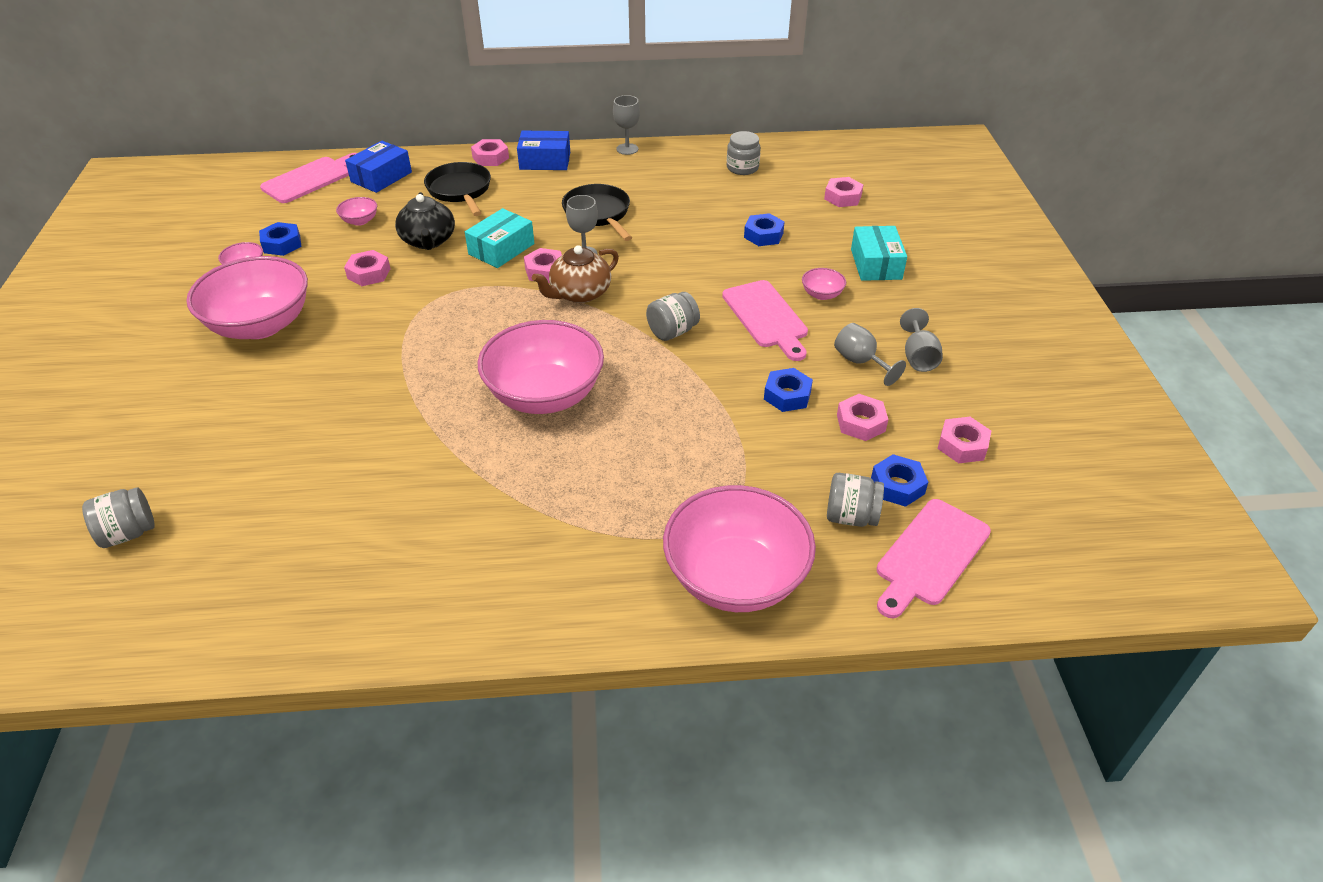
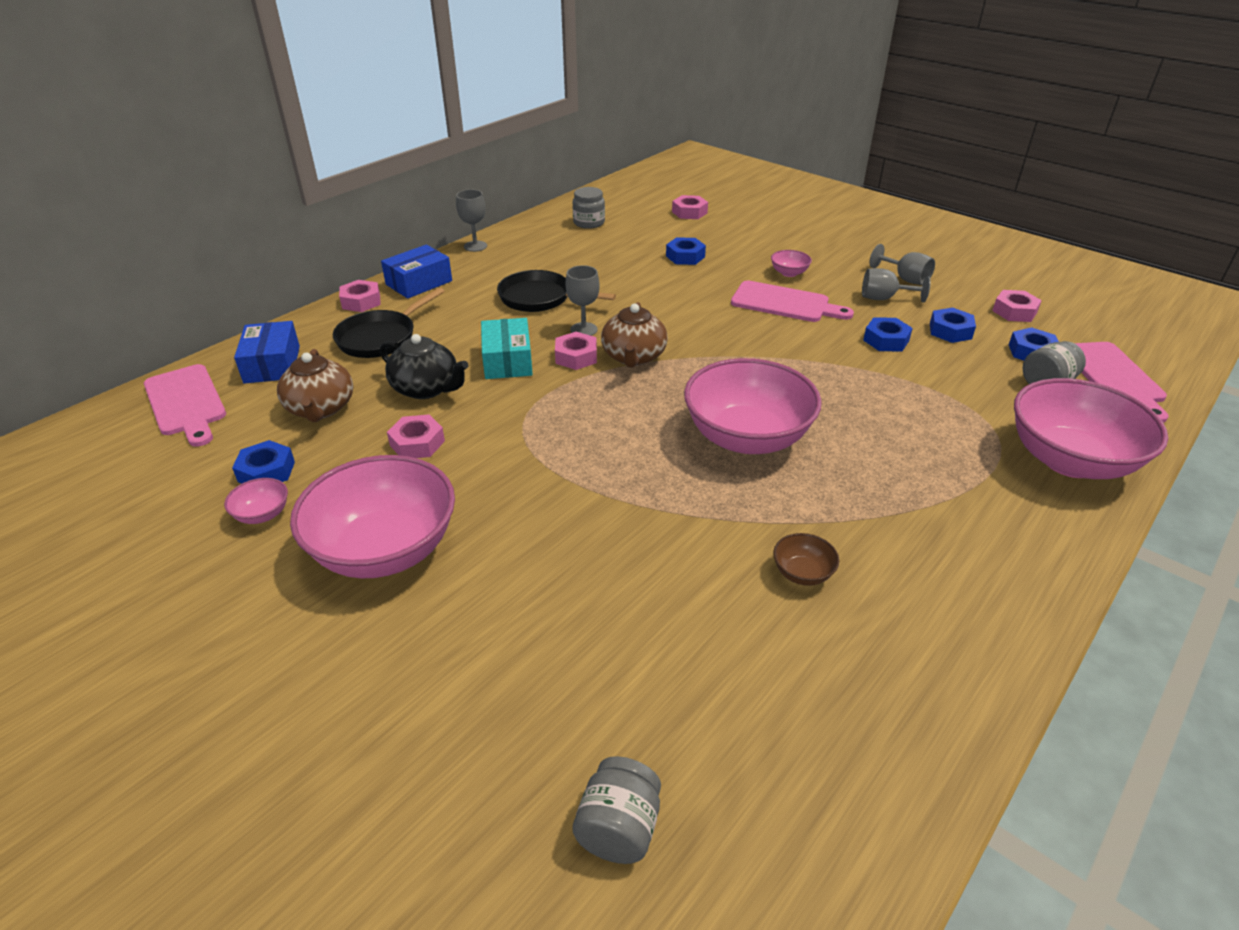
camera: 45 degrees left, 5 degrees down
pink cutting board [260,153,357,203] -> pink cutting board turned 150 degrees clockwise [144,364,226,447]
pink bowl [336,197,377,226] -> brown teapot [277,349,353,422]
black pan [424,162,491,216] -> black pan turned 75 degrees counterclockwise [333,287,445,358]
grey jar [646,292,700,341] -> none
pink nut [837,394,888,441] -> blue nut [930,307,976,343]
turquoise box [851,226,907,281] -> none
none -> brown bowl [773,533,839,586]

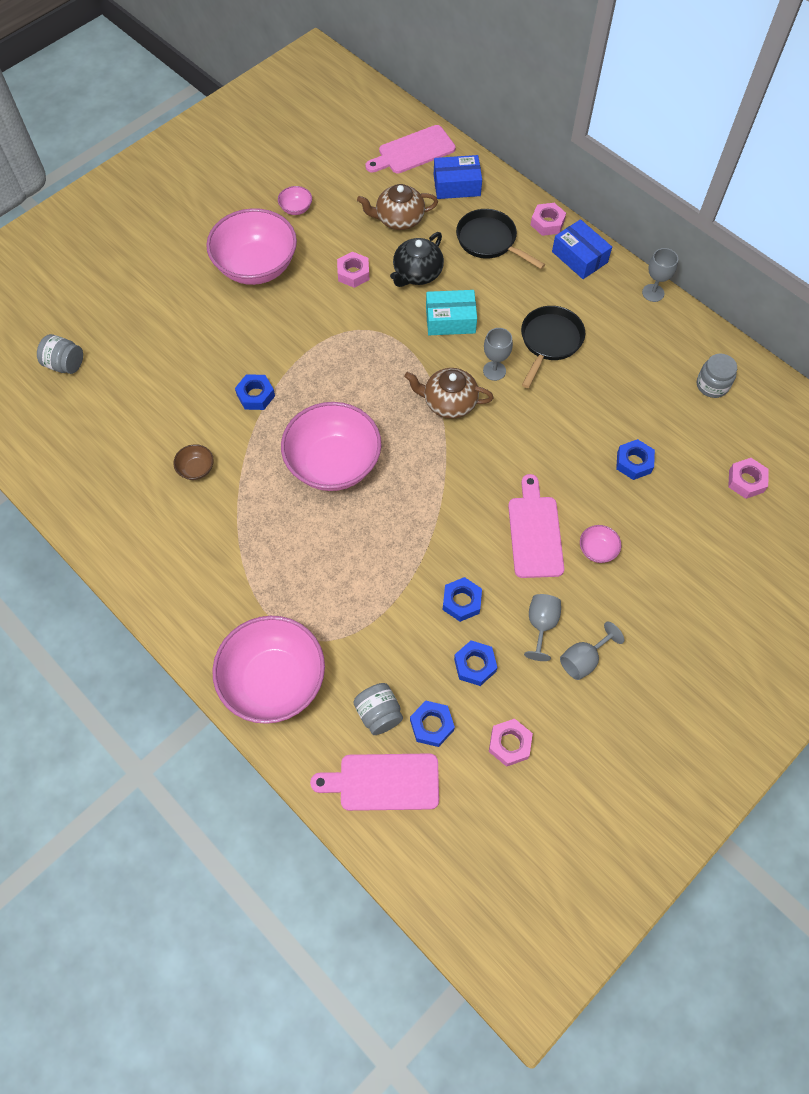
camera: 95 degrees right, 25 degrees up
blue nut [232,440,295,484] -> blue nut moved to [235,374,275,410]
pink nut [555,332,597,370] -> none
pink cutting board [731,281,854,322] -> pink cutting board turned 150 degrees clockwise [508,474,564,578]

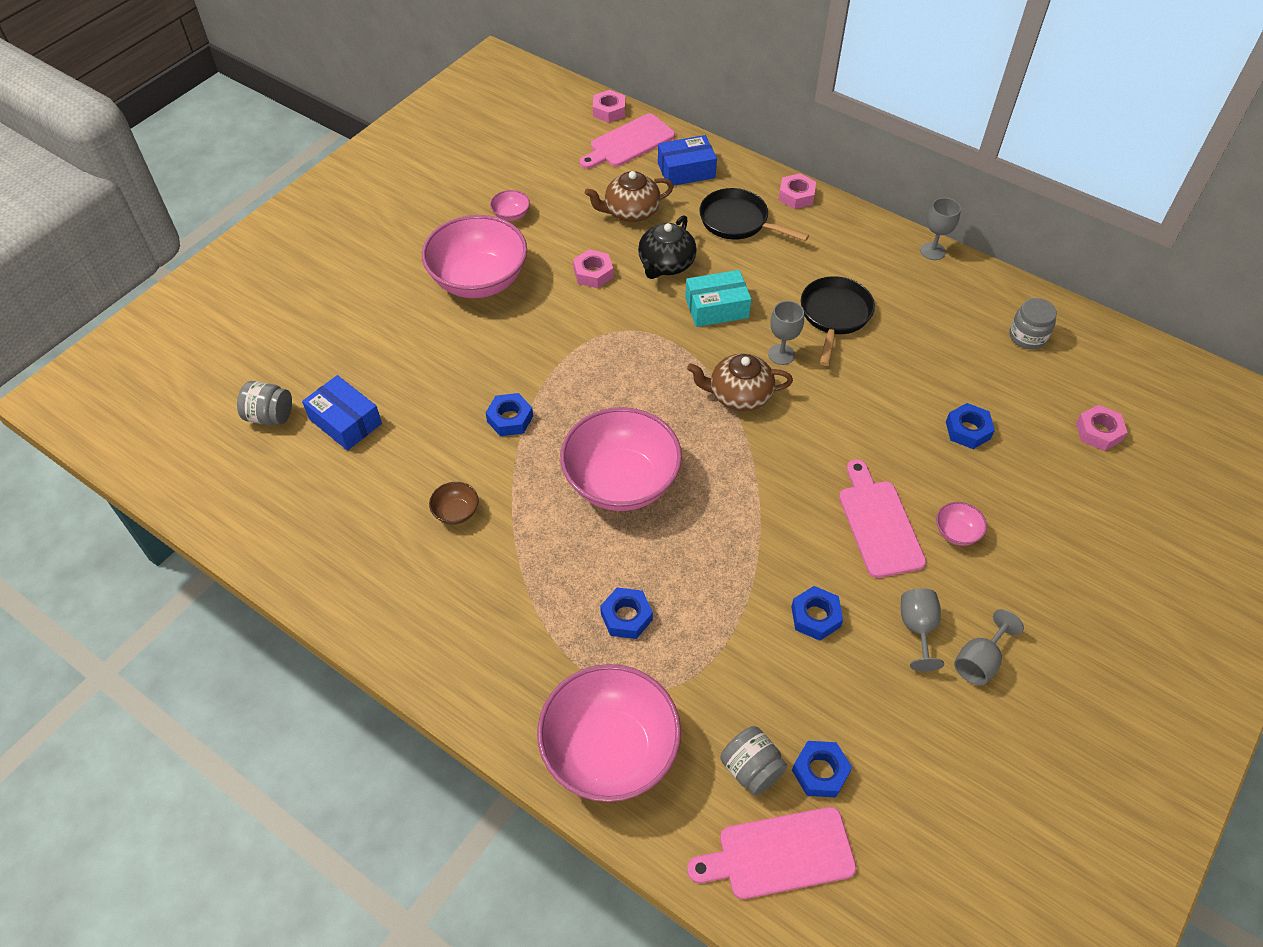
camera: 10 degrees left, 10 degrees down
blue nut [454,640,498,686] -> blue nut moved to [600,587,653,639]
pink nut [489,719,533,767] -> pink nut moved to [593,90,625,123]
blue box [552,219,612,279] -> blue box moved to [302,375,382,451]

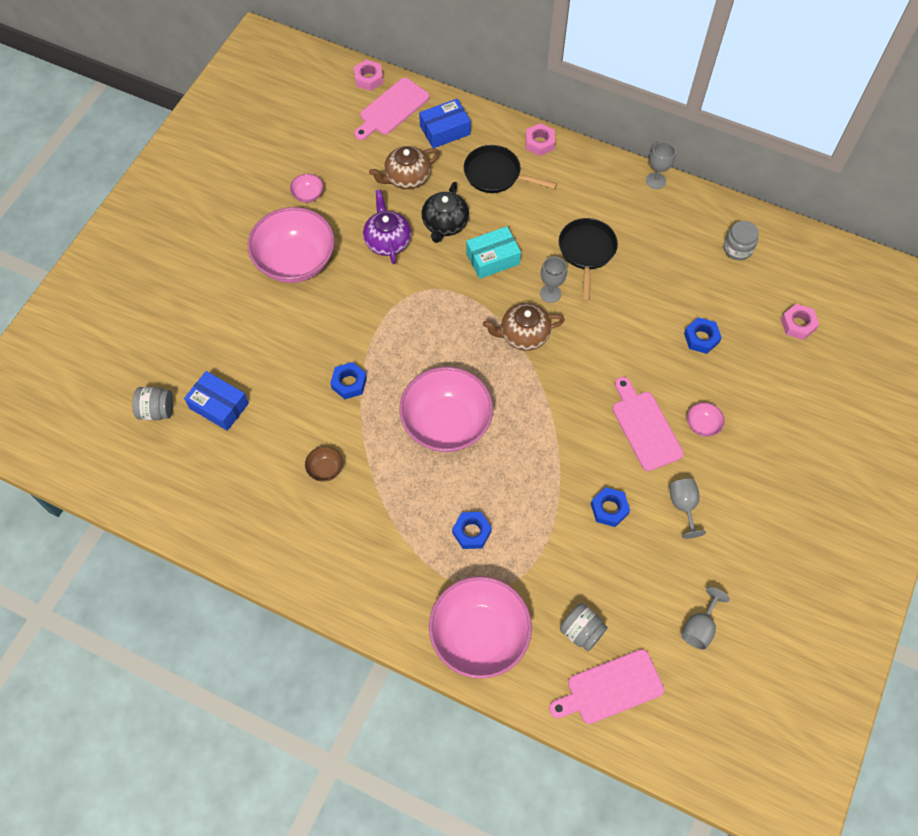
camera: 10 degrees left, 10 degrees up
pink nut [573,249,613,288] -> purple teapot [363,189,411,264]
blue nut [792,741,852,798] -> none
grey goblet [954,609,1024,685] -> grey goblet moved to [681,587,730,650]

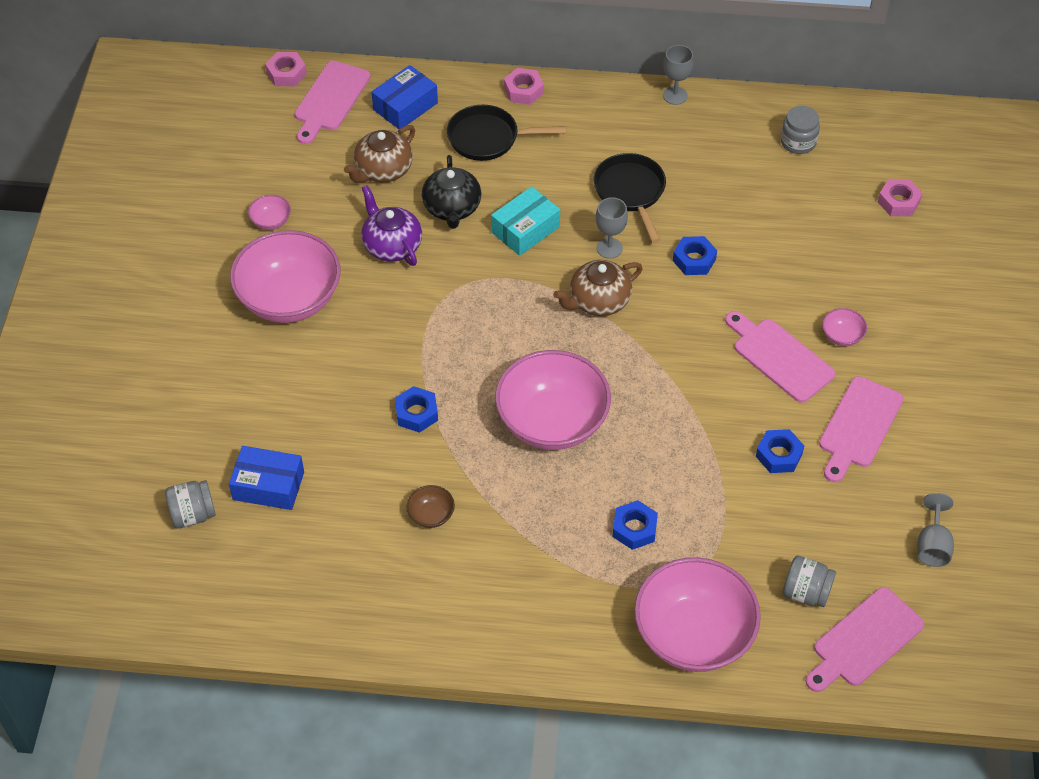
camera: 20 degrees left, 10 degrees down
grey goblet [669,479,706,539] -> pink cutting board [819,376,903,482]
blue nut [684,317,722,354] -> blue nut moved to [673,236,717,275]

